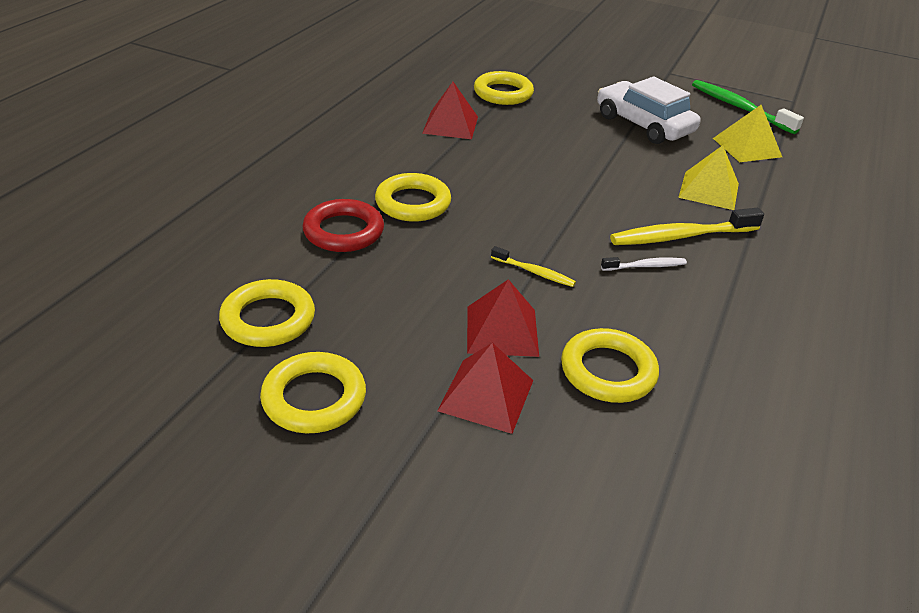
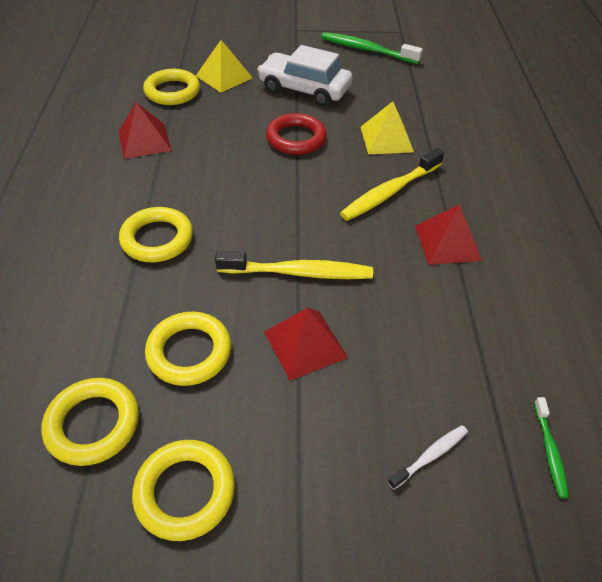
camera: 25 degrees left, 10 degrees up
red ring [303,199,384,252] -> red ring moved to [266,113,327,155]
red pyramid [438,343,533,434] -> red pyramid moved to [415,204,482,265]
yellow toothbrush [491,246,576,287] -> yellow toothbrush [215,251,373,279], size x1.91
yellow ring [561,328,659,403] -> yellow ring moved to [145,312,231,386]
white toothbrush [601,257,687,271] -> white toothbrush moved to [388,425,468,490]
yellow pyramid [713,105,782,162] -> yellow pyramid moved to [196,40,253,93]
none -> green toothbrush [534,397,569,498]

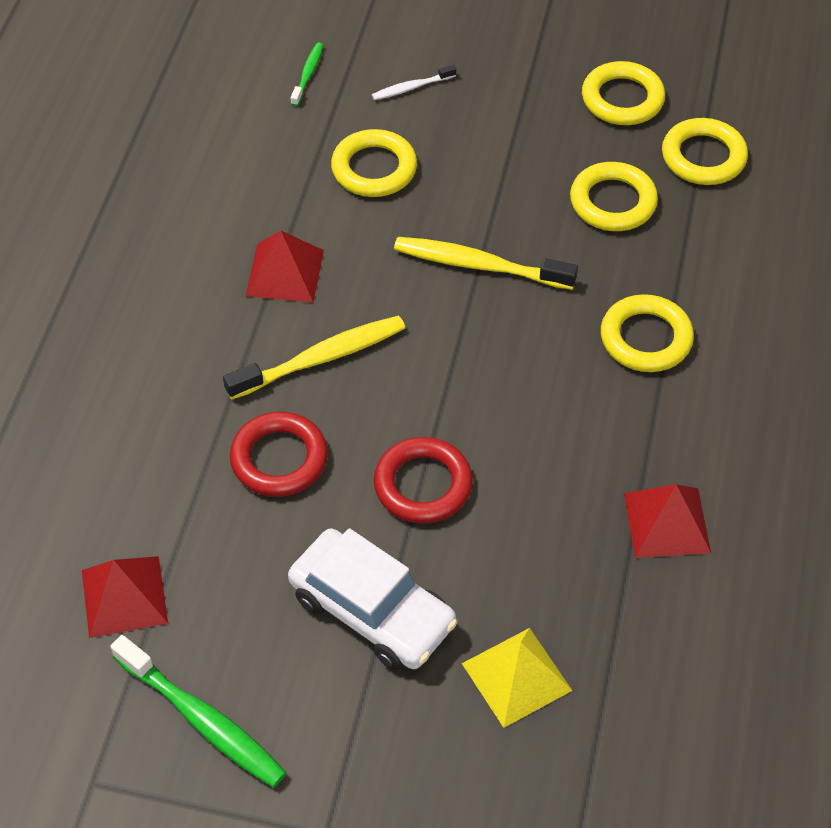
camera: 165 degrees left, 5 degrees up
yellow ring [143,69,200,105] -> yellow ring moved to [331,129,417,197]
red pyramid [264,308,348,381] -> red pyramid moved to [82,556,168,638]
yellow pyramid [361,101,414,154] -> red ring [230,412,328,497]

